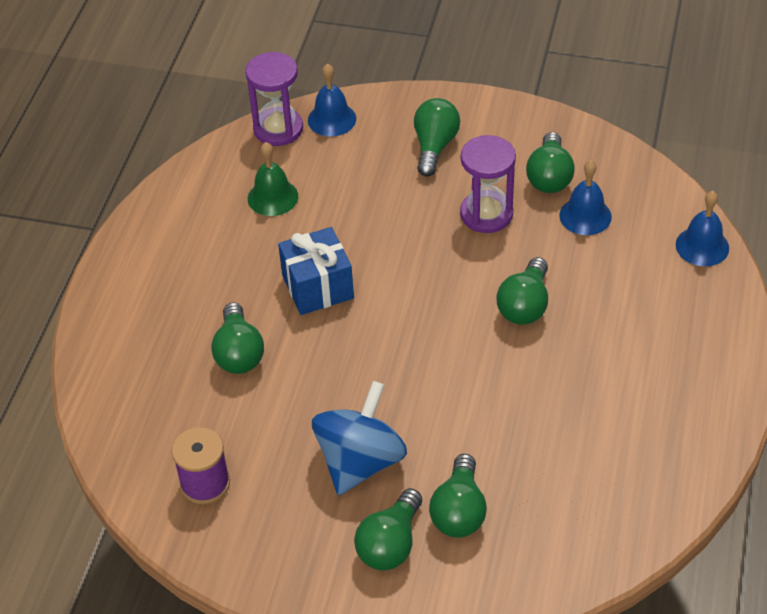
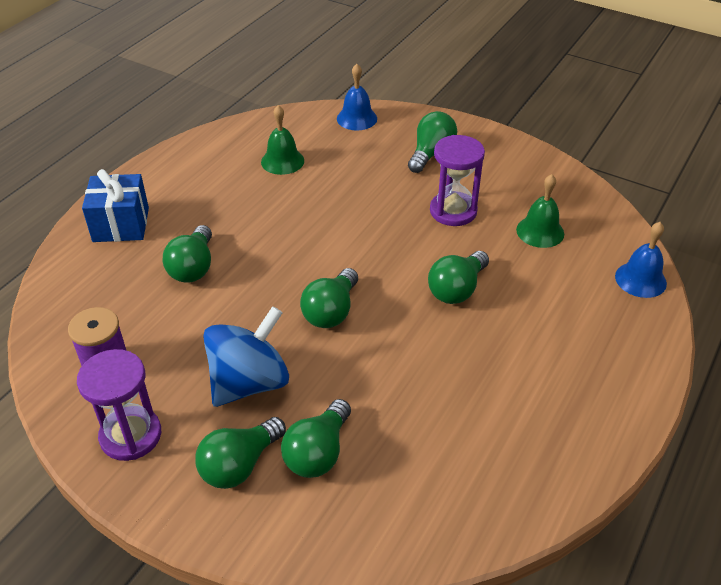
camera: 15 degrees right, 5 degrees down
purple hourglass [245,52,303,146] -> purple hourglass moved to [77,349,161,461]
blue gift [278,227,354,315] -> blue gift moved to [82,169,149,242]
green light bulb [526,132,575,193] -> green light bulb moved to [300,268,358,328]
blue bell [559,160,612,235] -> green bell [516,174,564,248]

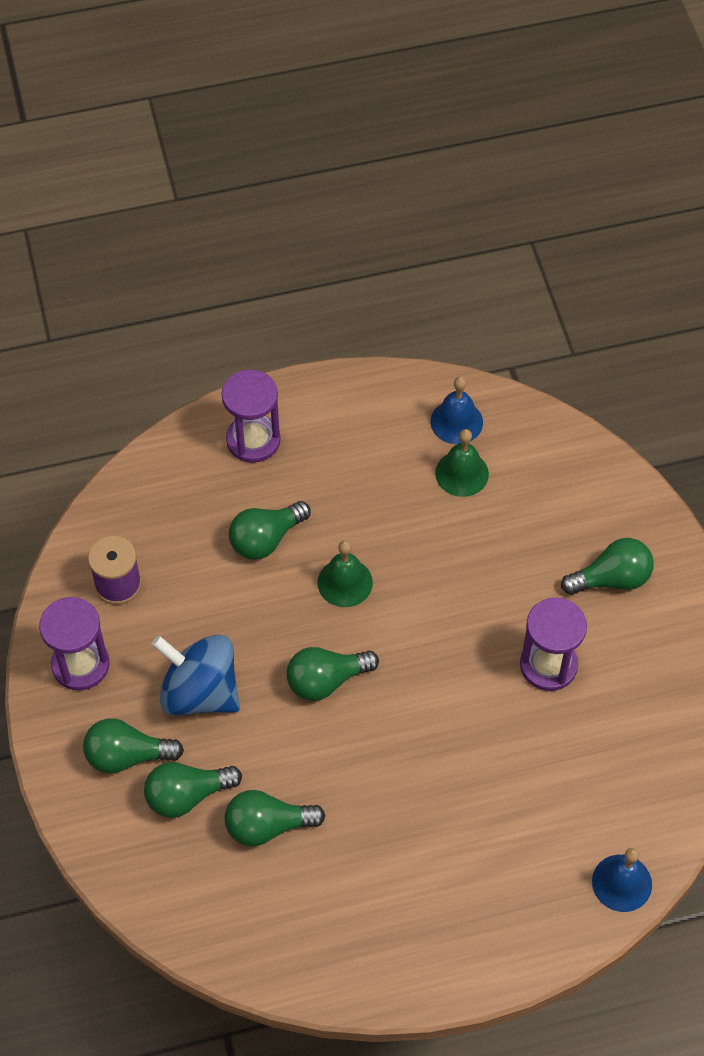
camera: 45 degrees right, 15 degrees up
blue gift [82,169,149,242] -> purple hourglass [221,369,281,463]
blue spinning top [203,306,289,407] -> blue spinning top turned 150 degrees counterclockwise [151,635,240,716]
blue bell [337,64,377,130] -> blue bell moved to [430,376,483,444]
green light bulb [428,251,489,304] -> green light bulb moved to [225,790,325,846]
green bell [516,174,564,248] -> green bell moved to [318,540,373,607]

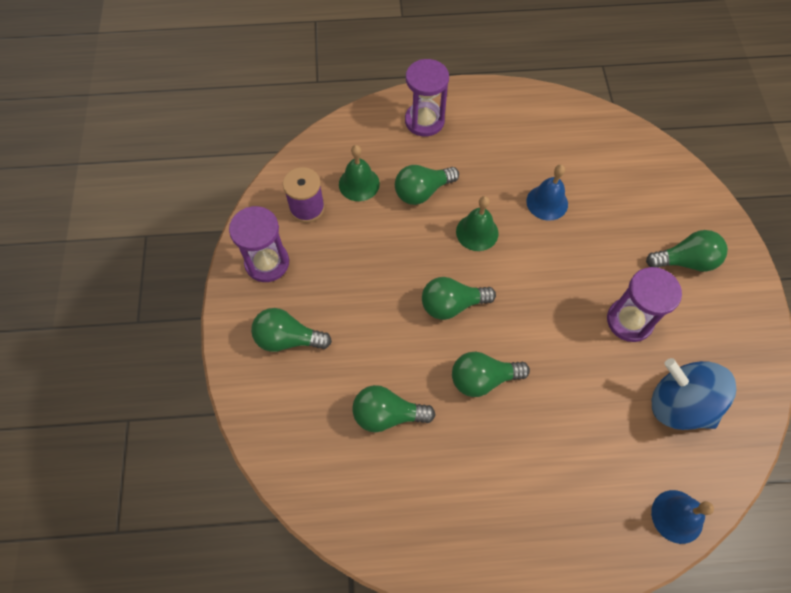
camera: 10 degrees right, 5 degrees up
green light bulb [144,762,242,818] -> green light bulb moved to [452,352,530,397]
blue spinning top [151,635,240,716] -> blue spinning top moved to [652,358,736,430]
blue bell [430,376,483,444] -> blue bell moved to [526,165,568,221]
green bell [435,429,489,497] -> green bell moved to [339,145,380,201]

